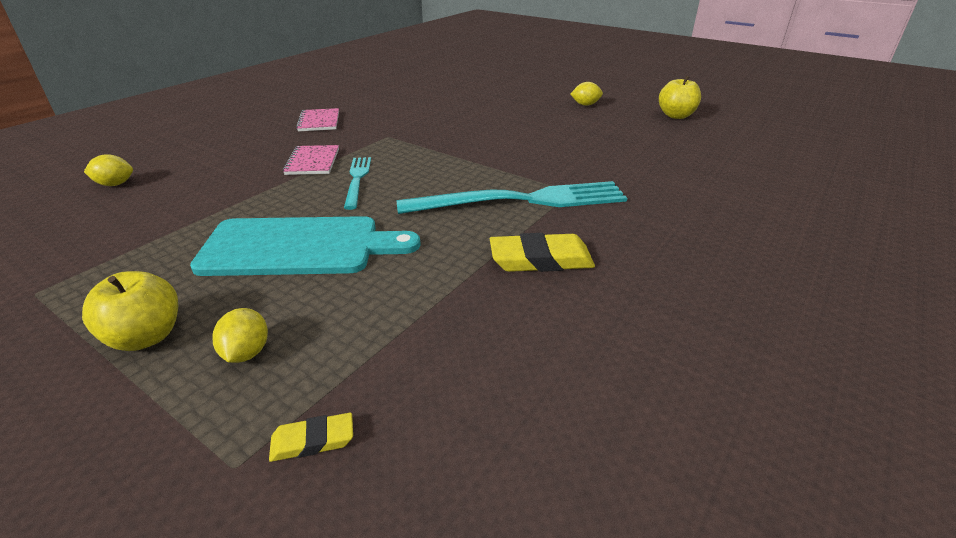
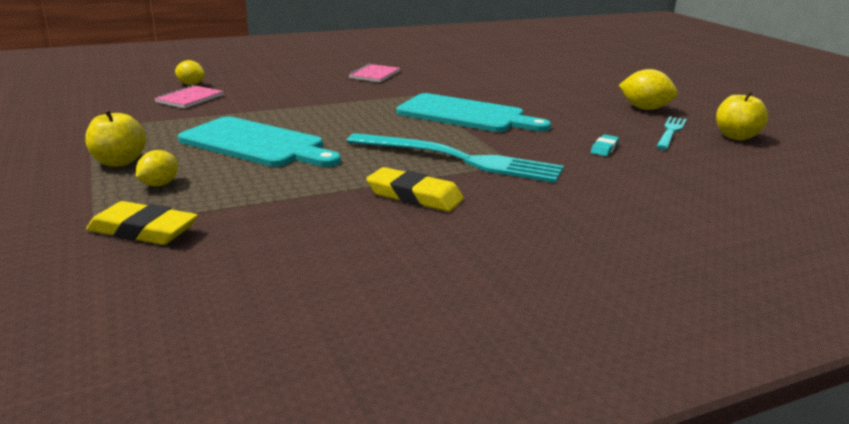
camera: 30 degrees right, 10 degrees down
yellow eraser [269,413,353,462] -> yellow eraser [86,201,198,245], size x1.85
pink notebook [283,145,339,175] -> pink notebook moved to [154,85,224,108]
turquoise fork [344,157,371,210] -> turquoise fork moved to [656,117,687,150]
yellow lemon [571,82,603,106] -> yellow lemon [619,69,678,110], size x1.56
none -> turquoise cutting board [396,93,551,132]
none -> turquoise eraser [591,134,619,156]

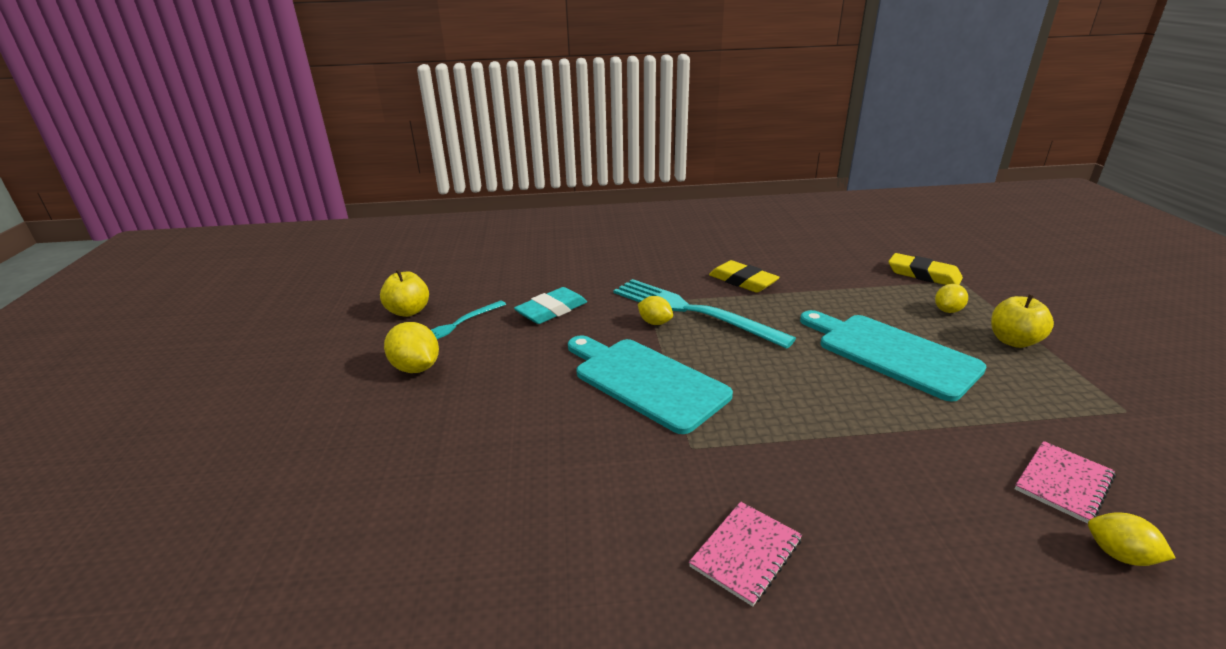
camera: 160 degrees left, 5 degrees up
turquoise eraser [591,134,619,156] -> turquoise eraser [514,287,587,324], size x1.85
none -> yellow lemon [638,296,673,325]

